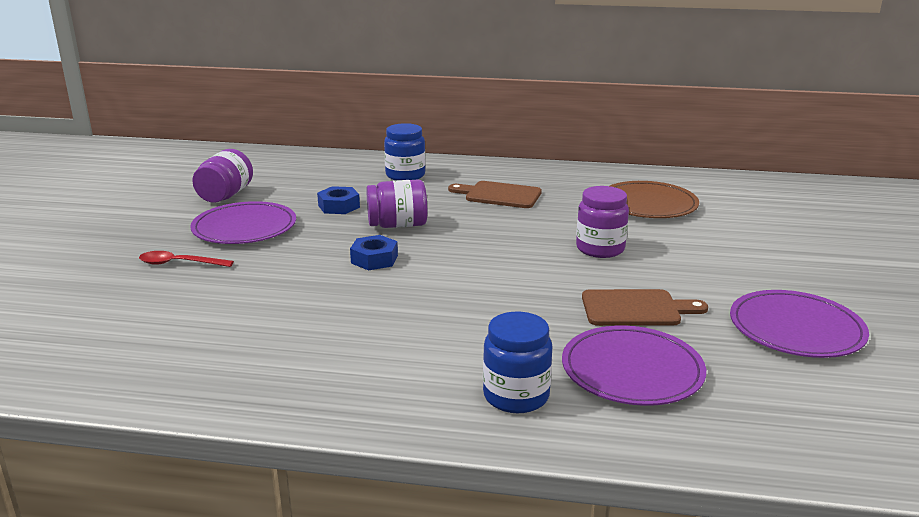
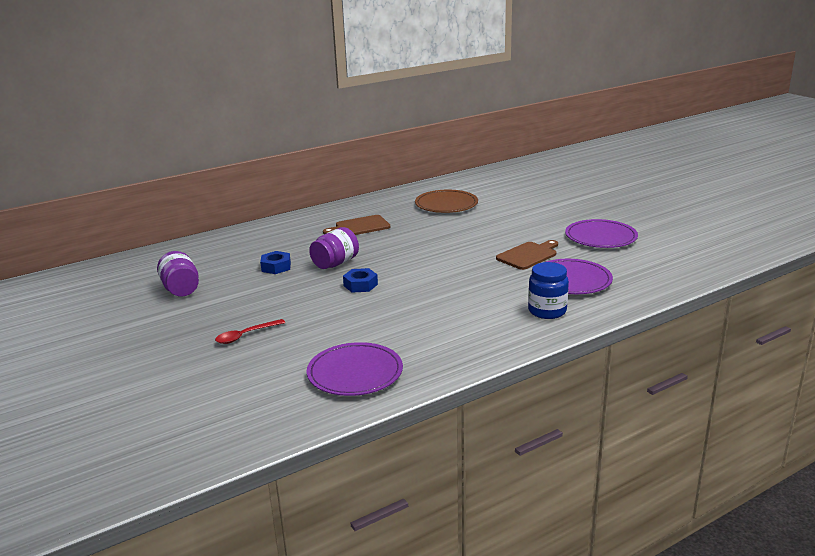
camera: 40 degrees left, 0 degrees up
purple plate [190,201,296,244] -> purple plate moved to [307,342,403,396]
blue jar [384,123,426,181] -> none
purple jar [576,186,629,258] -> none

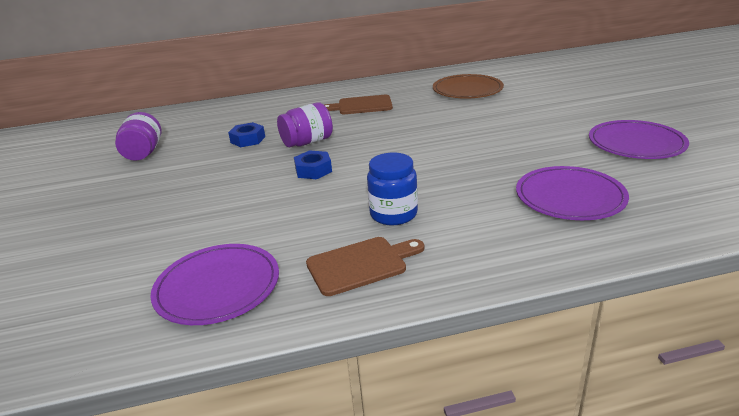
camera: 20 degrees right, 5 degrees up
red spoon [215,319,285,344] -> none
brown cutting board [496,240,558,270] -> brown cutting board moved to [306,237,424,296]
blue jar [528,262,569,319] -> blue jar moved to [367,153,418,226]

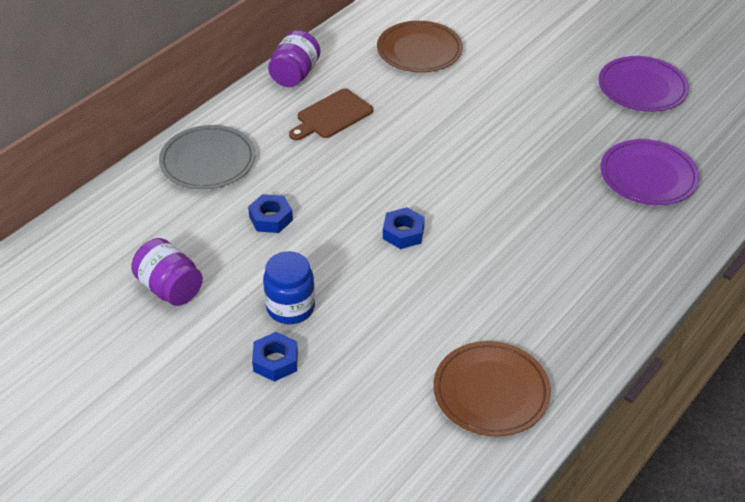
camera: 40 degrees left, 15 degrees up
purple plate [150,244,279,325] -> brown plate [433,341,551,436]
purple jar [277,102,333,147] -> purple jar moved to [268,30,320,87]
brown cutting board [306,237,424,296] -> none
blue jar [367,153,418,226] -> blue jar moved to [263,251,315,324]
none -> grey plate [159,125,256,189]
none -> blue nut [252,332,298,382]

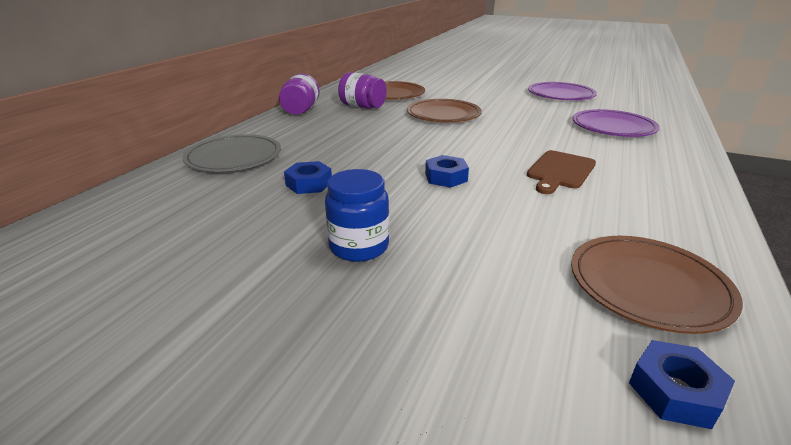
camera: 15 degrees left, 15 degrees down
purple jar [131,238,203,306] -> purple jar moved to [338,72,387,109]
blue nut [252,332,298,382] -> blue nut moved to [629,340,735,429]
brown cutting board [289,89,373,140] -> brown cutting board moved to [527,150,596,194]
none -> brown plate [407,99,482,122]

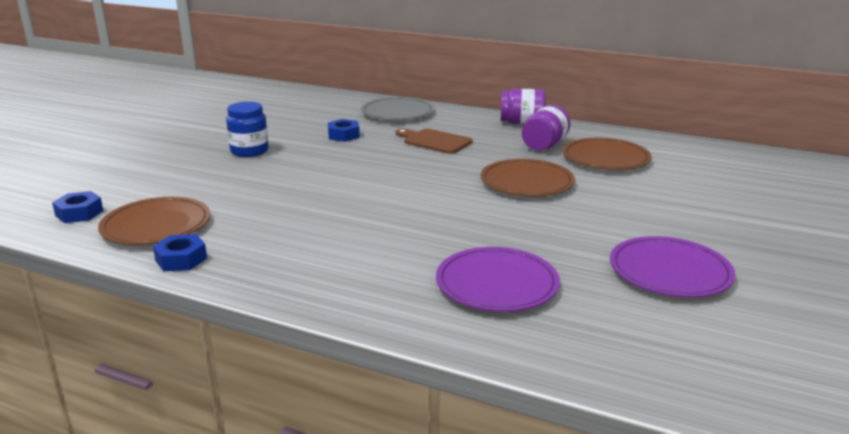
camera: 90 degrees right, 5 degrees down
blue nut [425,155,469,188] -> blue nut moved to [153,234,207,271]
brown cutting board [527,150,596,194] -> brown cutting board moved to [396,129,472,154]

